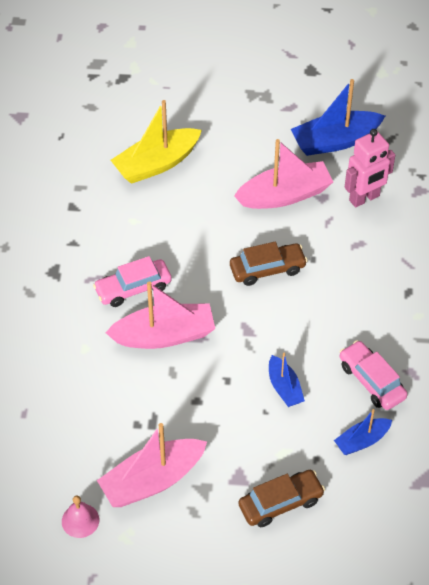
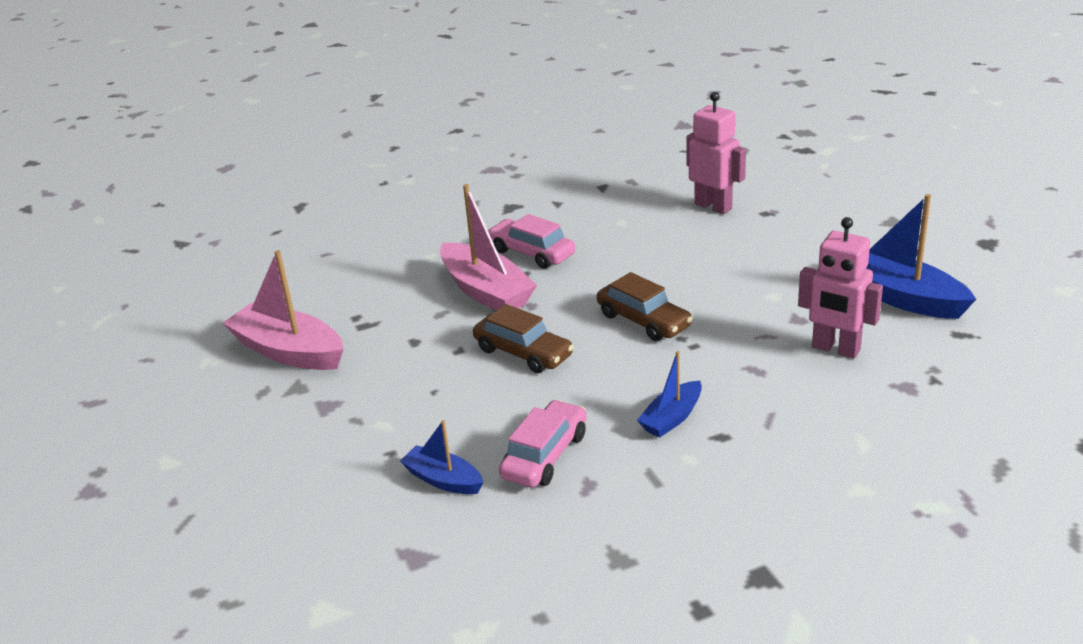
camera: 65 degrees right, 20 degrees down
pink bell [62,496,99,538] -> none
yellow boat [111,100,202,184] -> pink robot [686,92,746,214]
pink boat [234,139,333,209] -> none
brown car [238,470,325,527] -> brown car moved to [473,304,574,373]
blue boat [269,353,305,407] -> blue boat moved to [637,351,702,438]

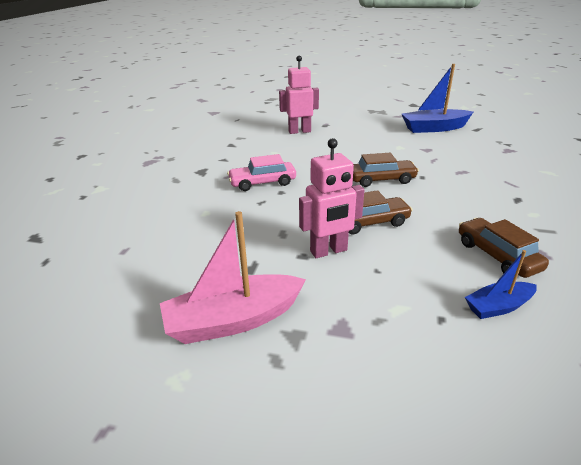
camera: 55 degrees left, 0 degrees up
pink boat [440,184,537,311] -> none
pink car [499,400,587,488] -> brown car [459,218,549,278]
blue boat [637,351,702,438] -> none
pink robot [798,217,883,359] -> pink robot moved to [299,138,364,258]

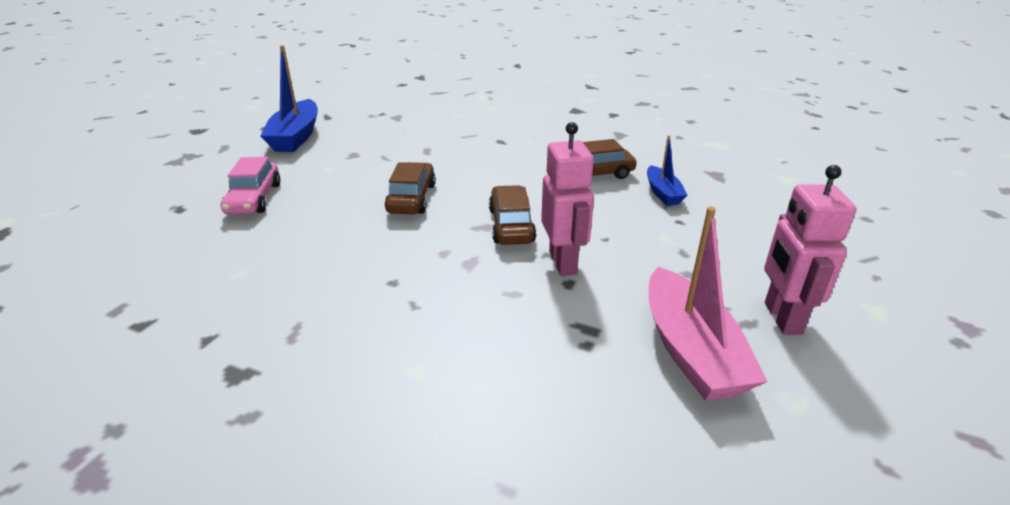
camera: 80 degrees left, 0 degrees up
pink car [227,154,296,191] -> pink car moved to [221,157,280,214]
pink robot [279,55,319,134] -> pink robot moved to [764,165,856,335]

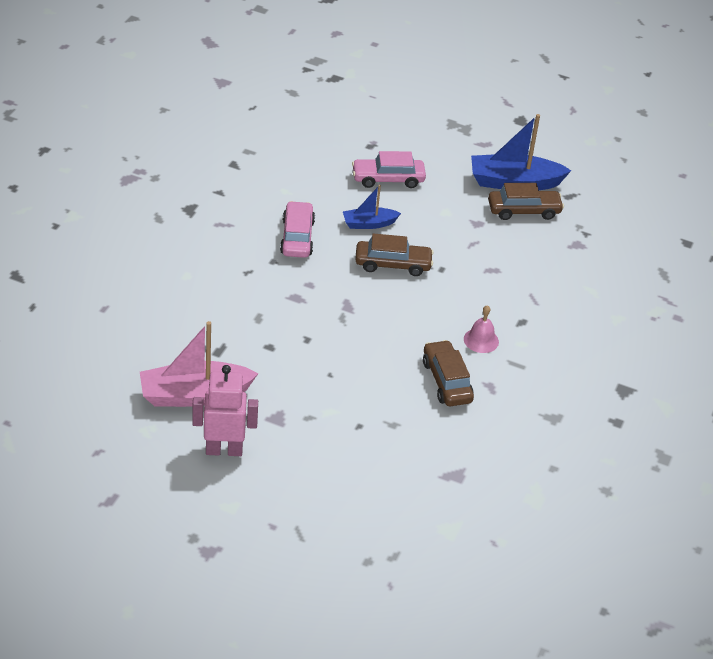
camera: 85 degrees right, 10 degrees up
brown car [489,185,536,245] -> brown car moved to [488,183,564,220]
pink robot [541,122,594,276] -> none
blue boat [647,135,688,206] -> blue boat moved to [343,185,401,229]
none -> pink car [280,201,315,258]
none -> pink bell [464,305,499,353]

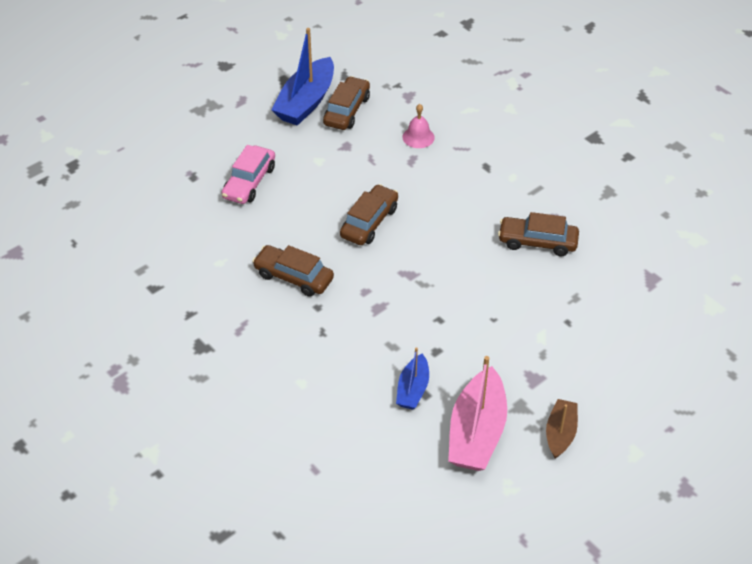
camera: 60 degrees left, 5 degrees up
pink robot [192,365,258,456] -> brown boat [546,399,578,459]
pink car [280,201,315,258] -> brown car [252,245,334,297]
blue boat [343,185,401,229] -> blue boat moved to [396,347,429,410]
pink bell [464,305,499,353] -> pink bell moved to [403,104,435,148]

